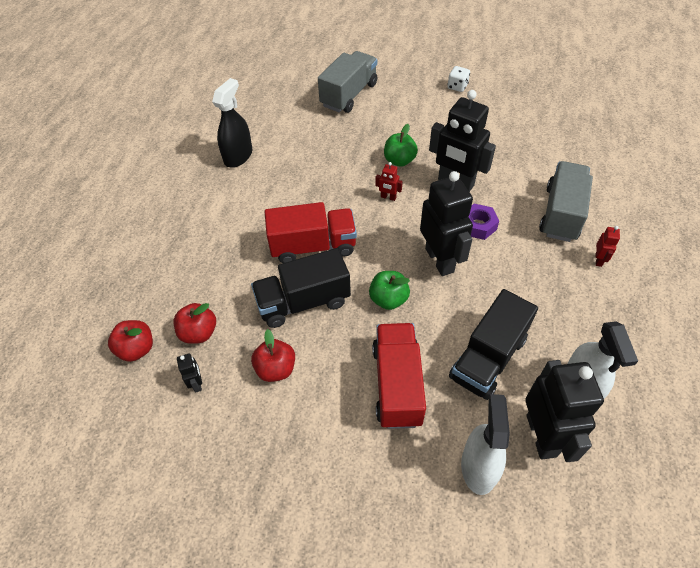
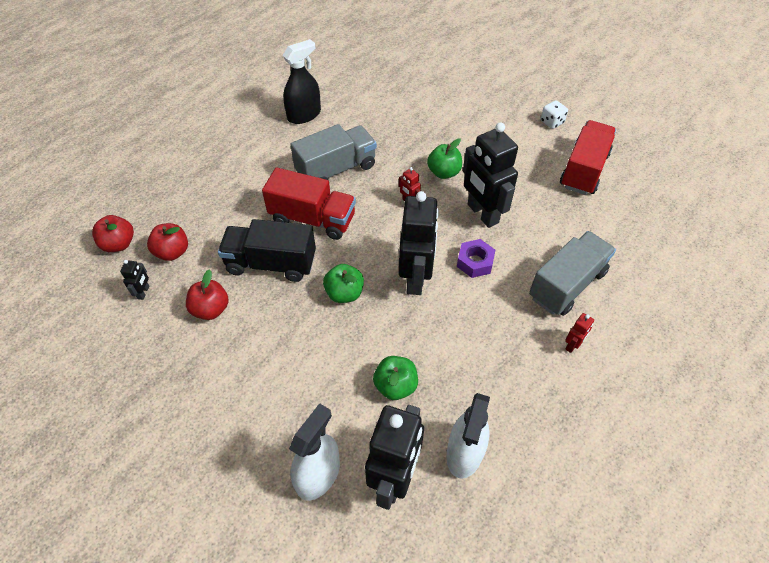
camera: 25 degrees right, 0 degrees up
grey truck [318,51,377,113] -> grey truck moved to [290,124,377,180]
red truck [372,323,426,429] -> red truck moved to [560,120,616,195]
black truck [449,289,538,400] -> green apple [373,356,418,400]

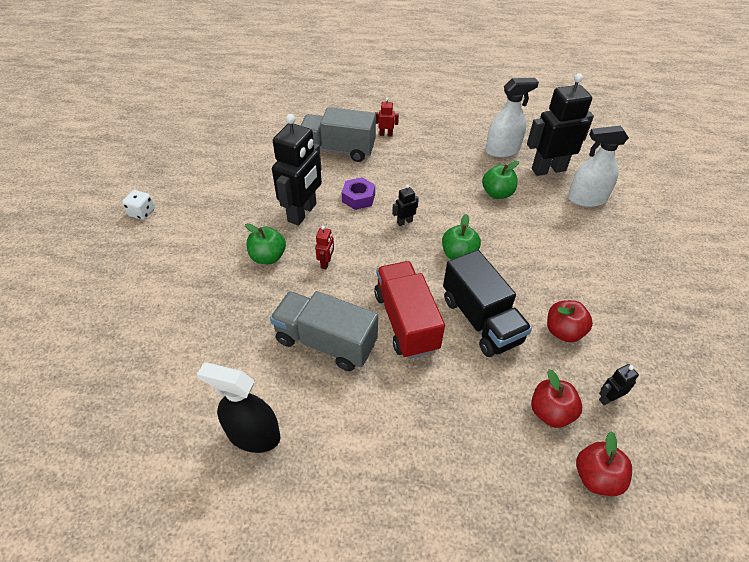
camera: 125 degrees left, 5 degrees down
black robot [399,191,439,295] -> black robot [392,185,419,226], size x0.42
red truck [560,120,616,195] -> none

